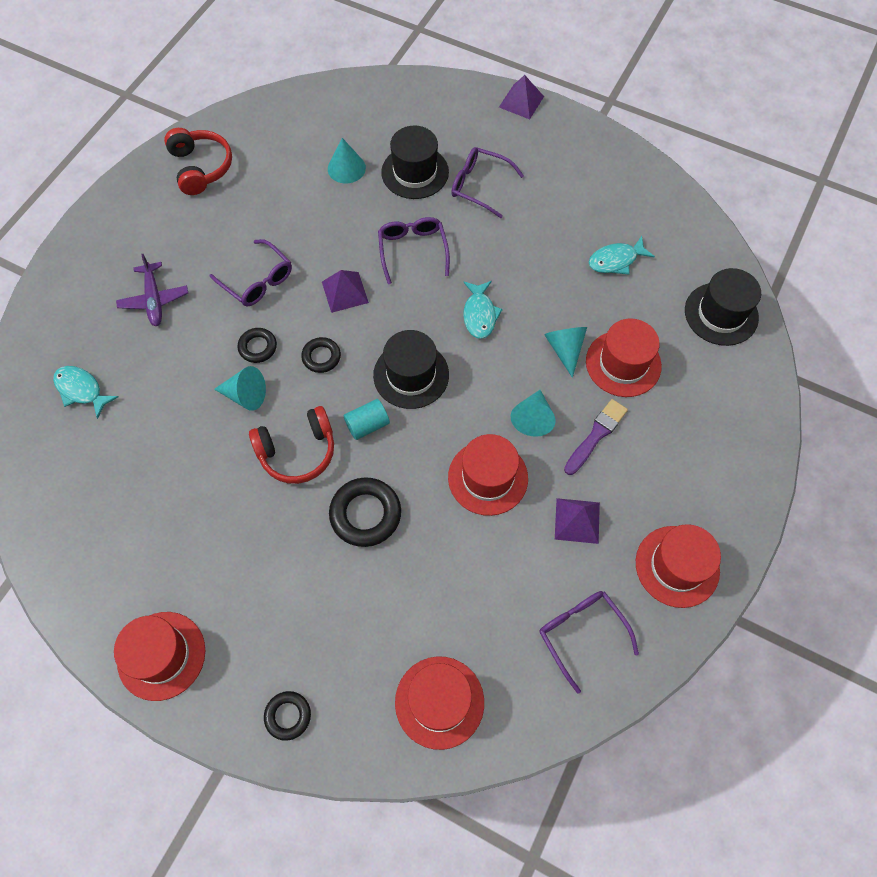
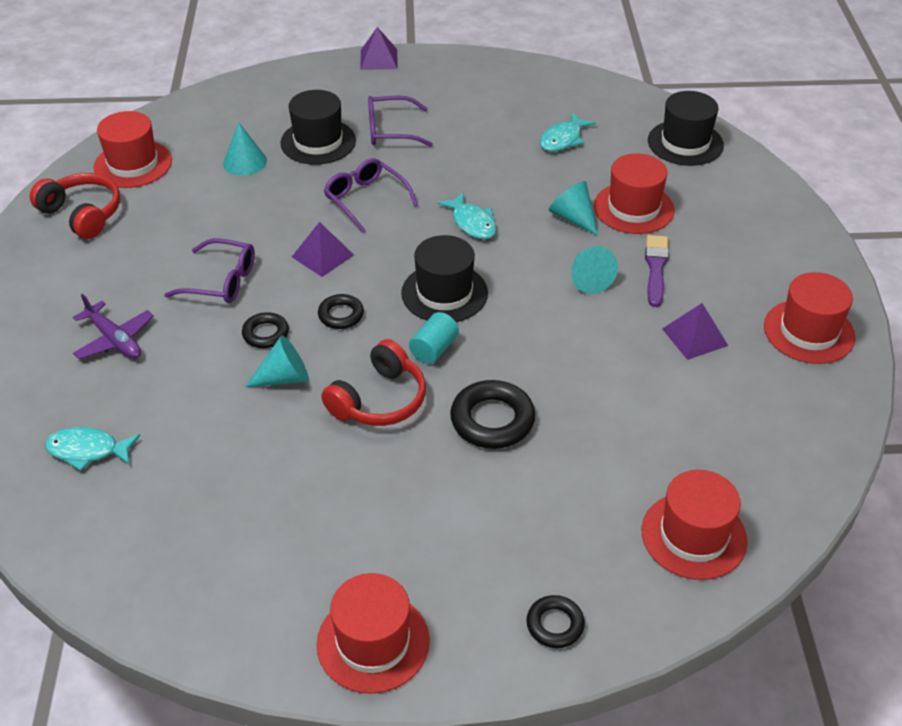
camera: 30 degrees left, 20 degrees down
red hat [448,434,528,516] -> red hat moved to [94,111,172,188]
purple glasses [539,591,639,694] -> none

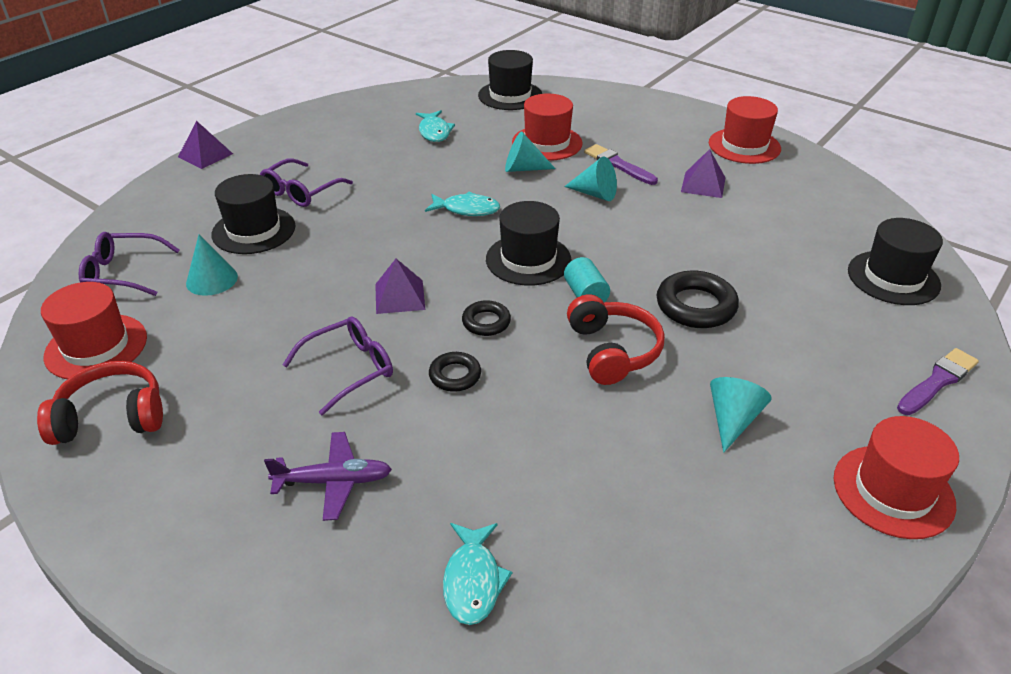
camera: 50 degrees left, 5 degrees down
turquoise fish [45,427,140,471] -> turquoise fish turned 45 degrees counterclockwise [443,523,512,625]
turquoise cone [245,335,309,387] -> turquoise cone moved to [710,377,772,453]
purple glasses [324,158,418,233] -> purple glasses moved to [79,232,180,296]
black ring [526,595,585,648] -> purple brush [897,348,979,415]
red hat [642,470,748,580] -> black hat [848,218,943,305]

